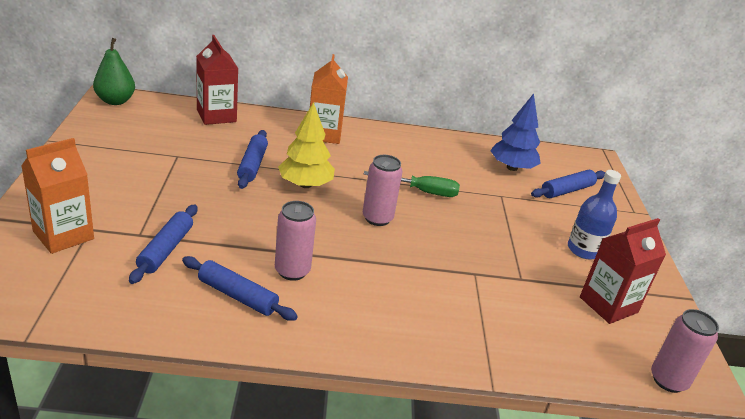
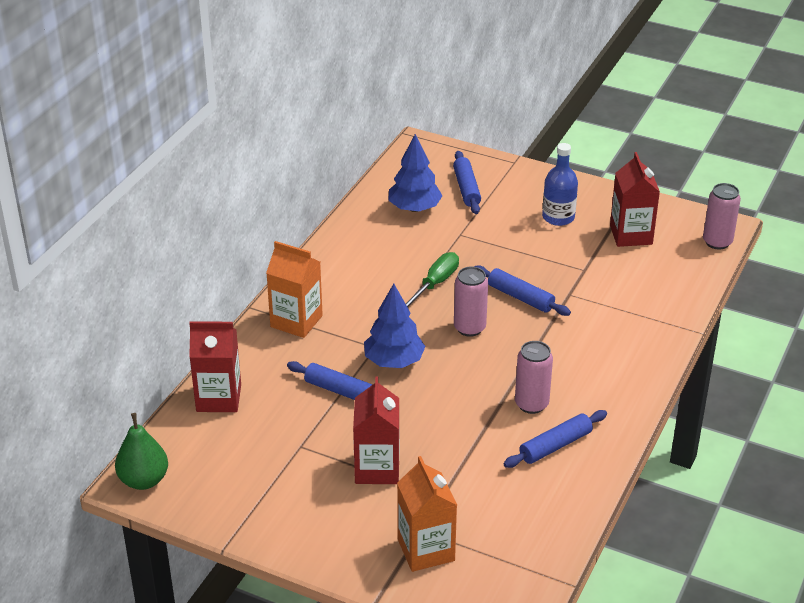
camera: 60 degrees left, 5 degrees up
blue rolling pin [129,204,197,284] -> blue rolling pin moved to [474,265,571,316]
yellow tree [278,102,335,188] -> blue tree [364,284,426,368]
none -> red carton [353,377,400,484]

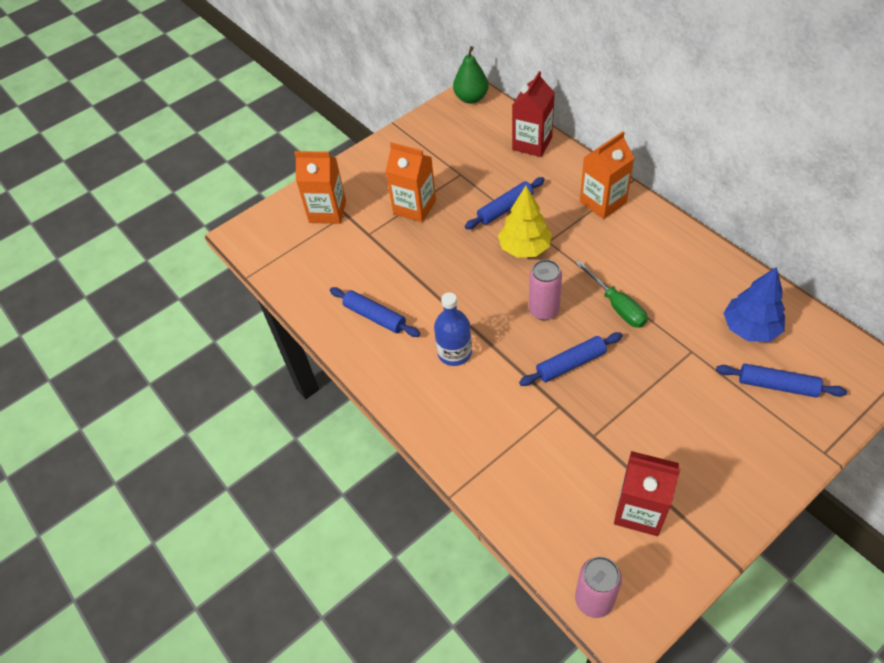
camera: 120 degrees right, 15 degrees up
red carton [353,377,400,484] -> orange carton [386,142,436,222]
blue tree [364,284,426,368] -> yellow tree [498,186,552,258]
blue rolling pin [504,410,607,468] -> blue rolling pin turned 45 degrees counterclockwise [330,287,420,337]
pink can [515,341,553,414] -> none
blue bottle [542,143,578,226] -> blue bottle moved to [434,292,472,366]

